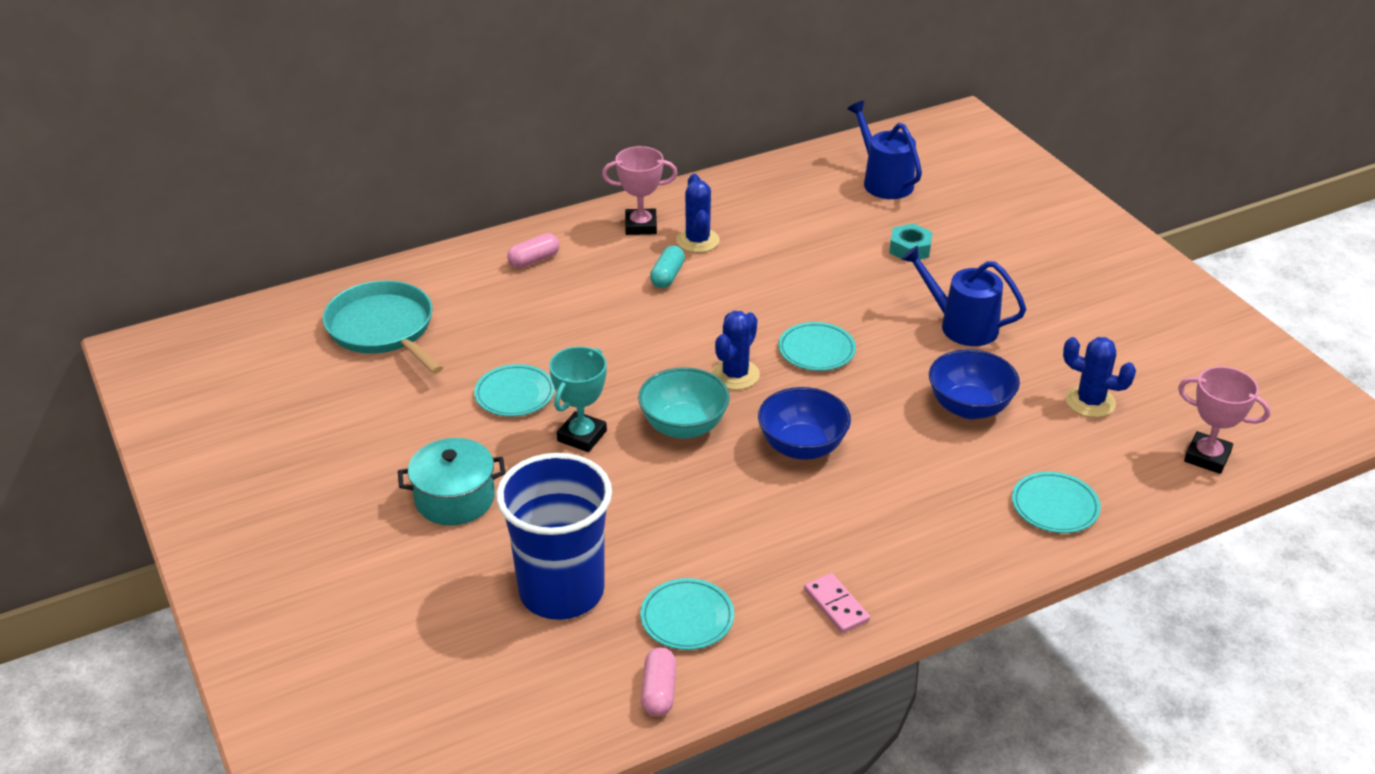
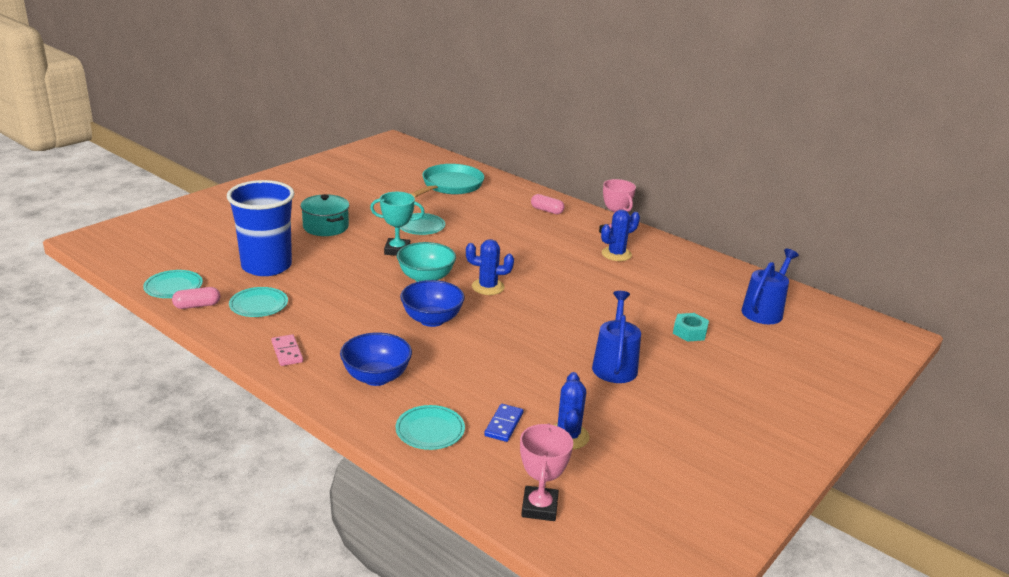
camera: 65 degrees right, 10 degrees down
turquoise capsule [650,245,685,288] -> none
turquoise plate [778,322,856,371] -> turquoise plate moved to [143,270,203,298]
pink domino [804,573,870,633] -> pink domino turned 60 degrees counterclockwise [271,334,303,366]
blue bowl [929,349,1020,419] -> blue bowl moved to [340,332,412,386]
none -> blue domino [484,404,524,442]

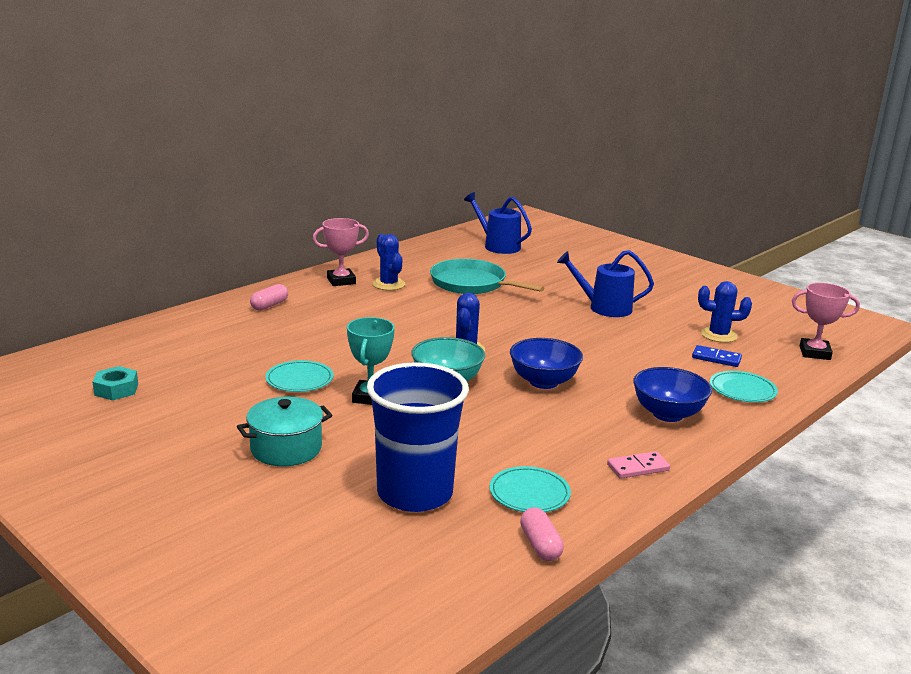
camera: 85 degrees left, 5 degrees down
turquoise plate [143,270,203,298] -> none
turquoise pan [410,164,484,197] -> turquoise pan moved to [430,259,544,294]
turquoise nut [673,313,709,342] -> turquoise nut moved to [93,366,138,400]

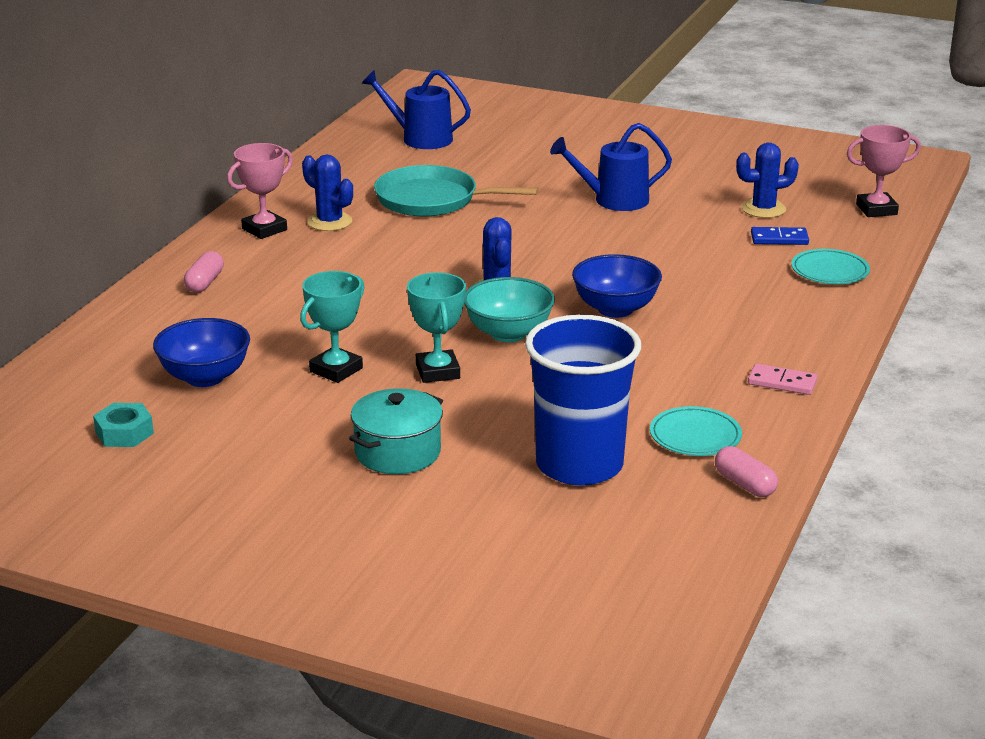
camera: 20 degrees left, 5 degrees up
turquoise plate [265,360,334,392] -> turquoise trophy [300,271,364,383]
pink domino [607,451,670,479] -> pink domino turned 60 degrees clockwise [748,364,818,395]
blue bowl [633,367,712,422] -> blue bowl moved to [153,318,250,387]

